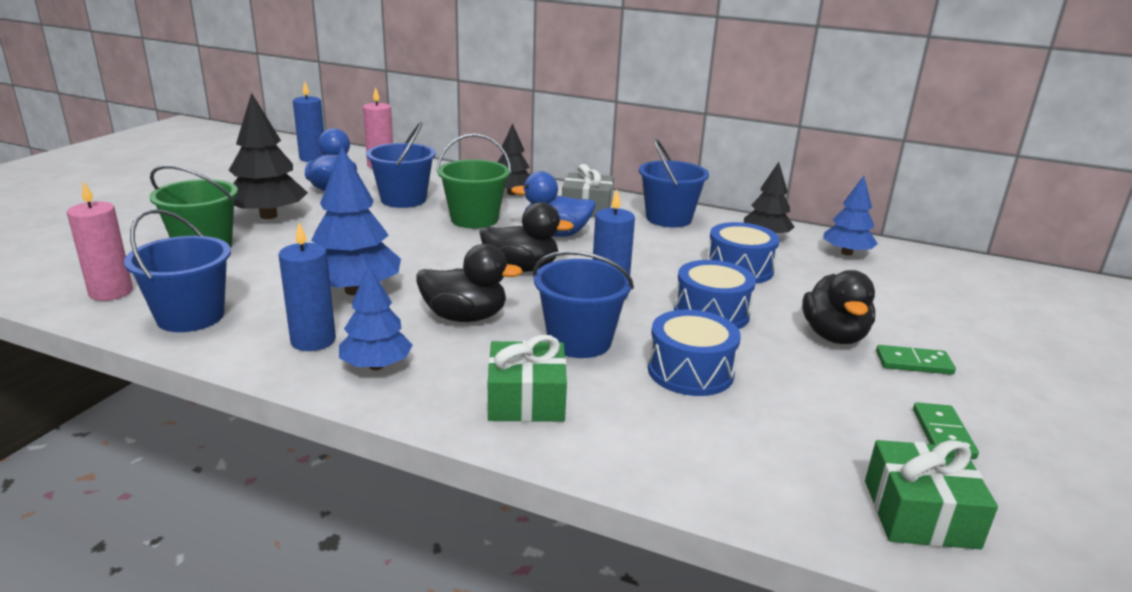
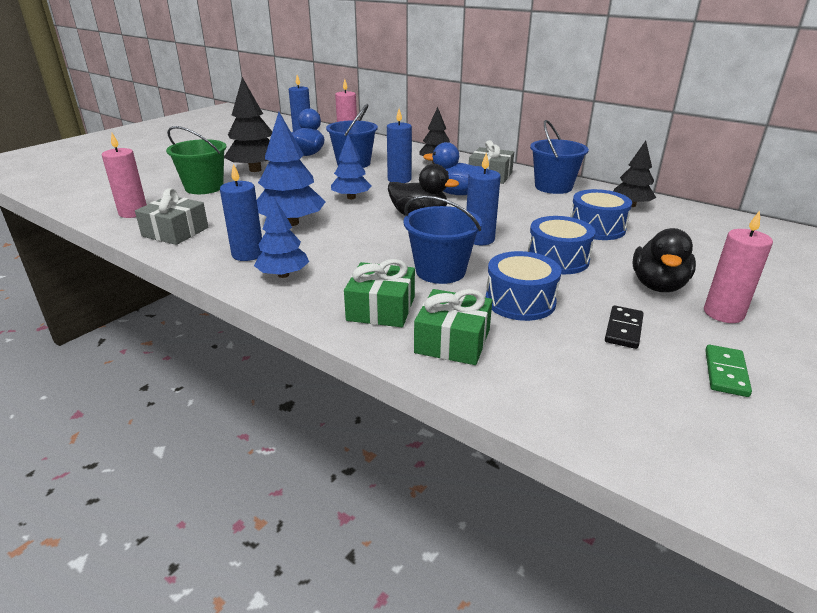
camera: 15 degrees right, 5 degrees up
blue bucket [124,209,231,332] -> grey gift [135,188,208,245]
black duck [417,244,523,322] -> none
green bucket [436,133,511,229] -> blue candle [387,109,412,183]
blue tree [823,176,878,256] -> blue tree moved to [331,134,371,199]
green gift [865,440,998,550] -> green gift moved to [414,289,492,365]
green domino [876,345,956,375] -> pink candle [704,211,773,323]
none -> black domino [605,305,644,349]

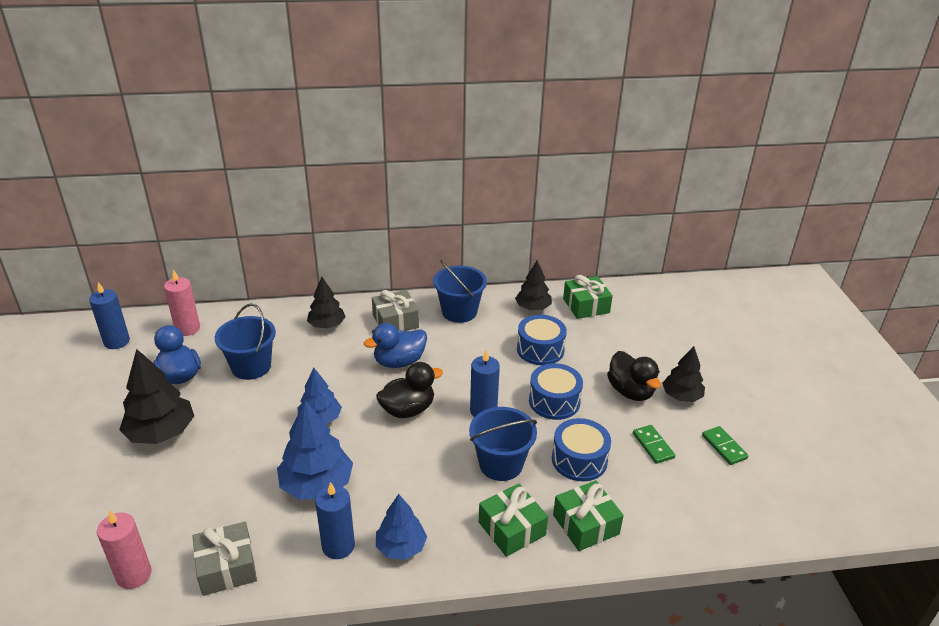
camera: 45 degrees left, 5 degrees up
green bucket [166,126,227,194] -> none
blue candle [387,109,412,183] -> none
black domino [605,305,644,349] -> green domino [633,425,675,464]
pink candle [704,211,773,323] -> black tree [662,346,705,402]
none -> green gift [563,275,613,319]

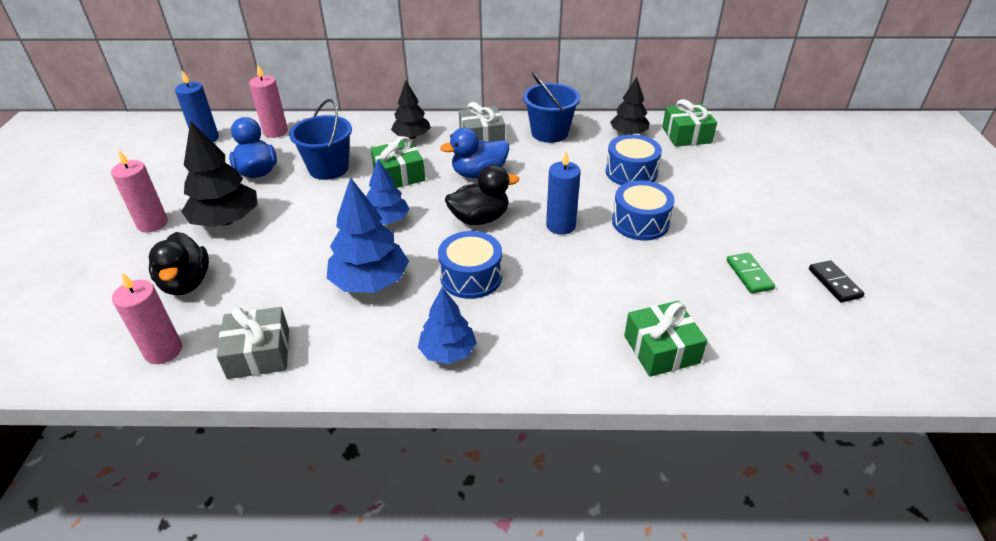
camera: 10 degrees right, 5 degrees up
blue candle [315,482,355,559] -> none
blue bucket [469,407,537,481] -> none
green gift [479,483,548,557] -> green gift moved to [371,136,425,188]
blue drum [552,418,611,481] -> blue drum moved to [438,231,502,299]
black duck [607,351,661,401] -> black duck moved to [149,232,209,295]
black tree [662,346,705,402] -> none
green domino [702,426,748,465] -> black domino [809,260,864,303]
none -> pink candle [111,150,168,232]

